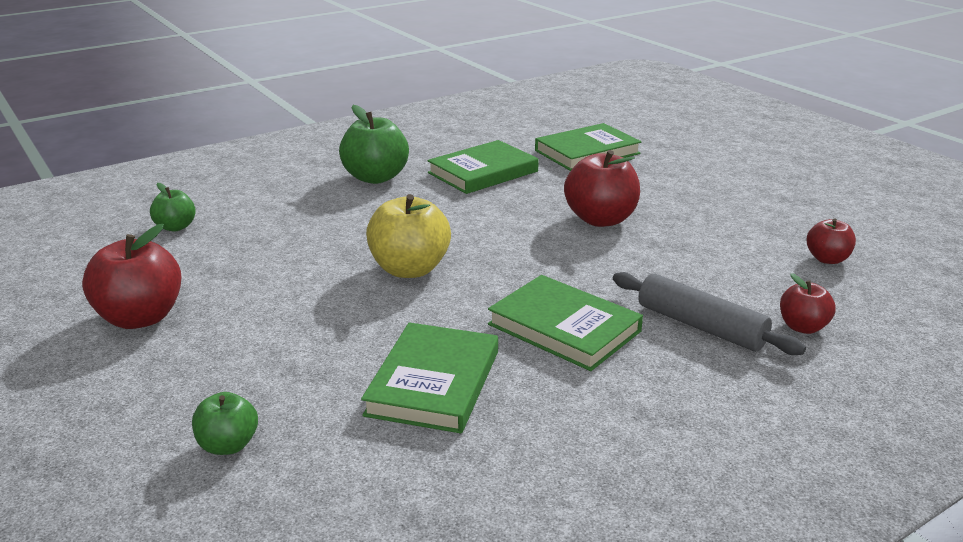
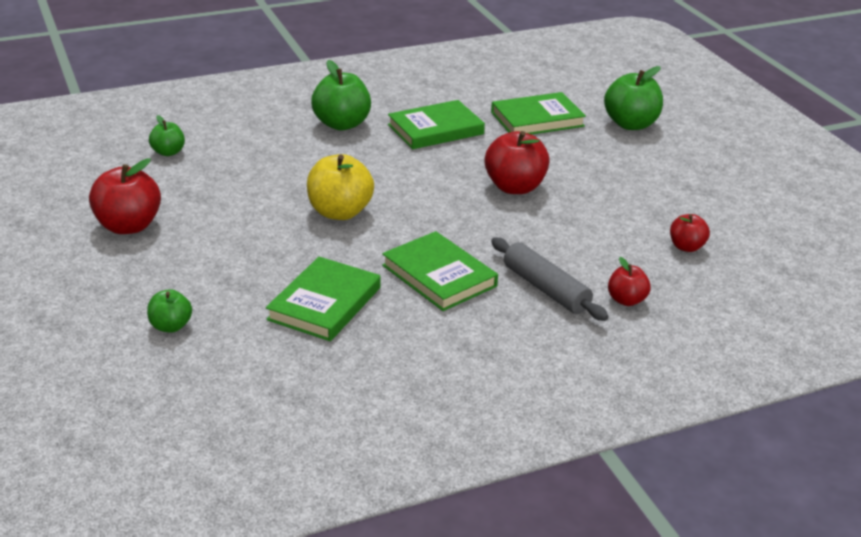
camera: 10 degrees right, 5 degrees up
none -> green apple [604,66,663,130]

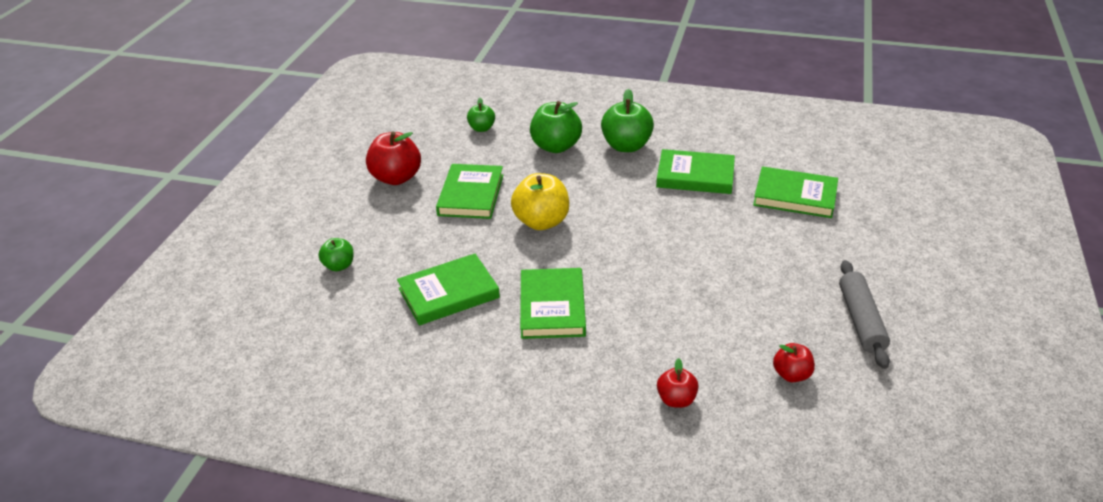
camera: 40 degrees right, 5 degrees up
red apple [484,131,550,194] -> none
grey rolling pin [491,237,609,321] -> grey rolling pin moved to [839,260,890,369]
green apple [604,66,663,130] -> green apple moved to [530,101,582,153]
none -> green book [436,164,503,219]

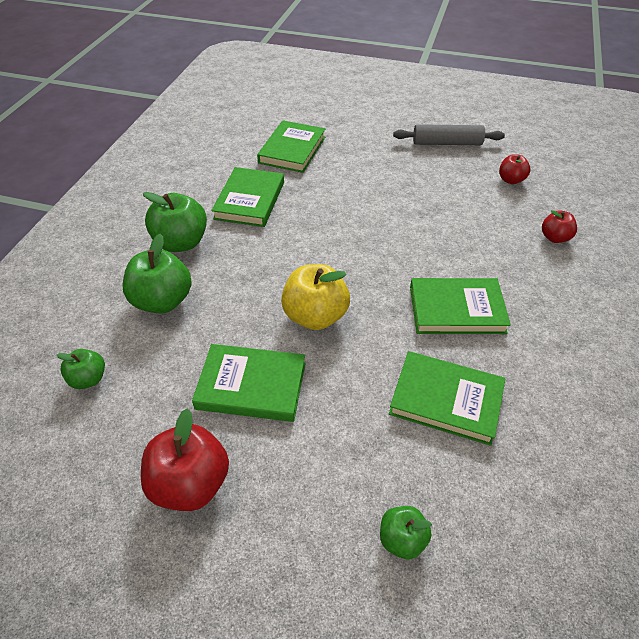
camera: 90 degrees left, 10 degrees up
green book [397,254,500,326] -> green book turned 45 degrees counterclockwise [389,351,505,446]

